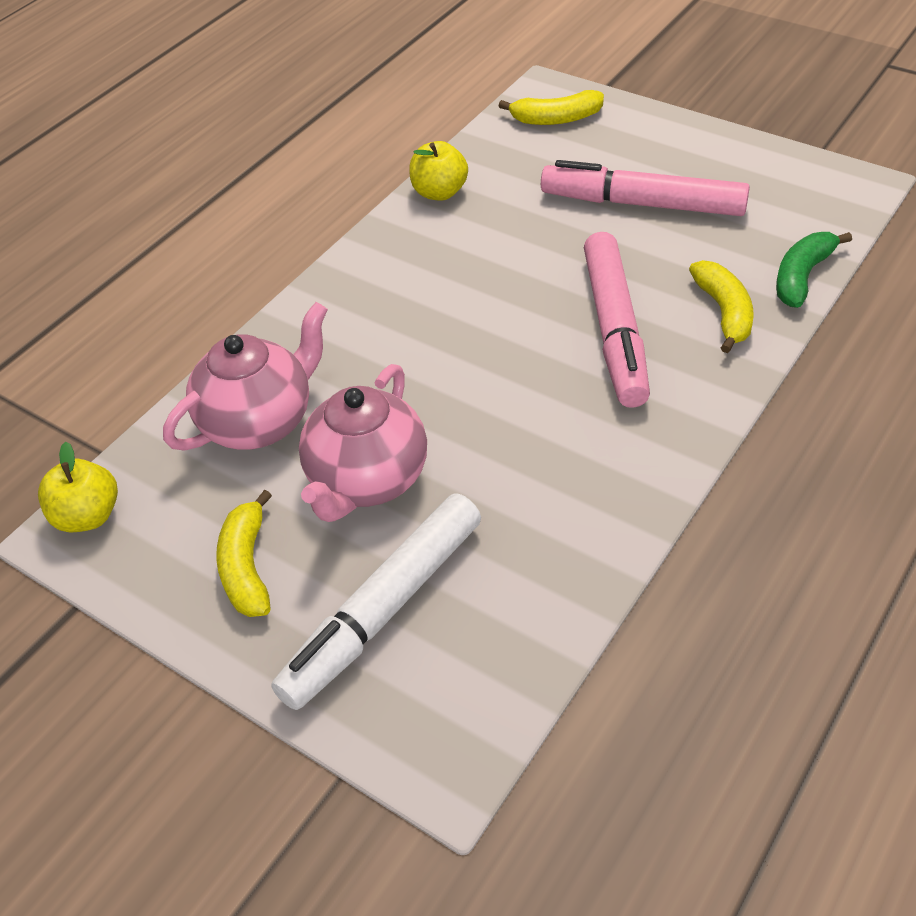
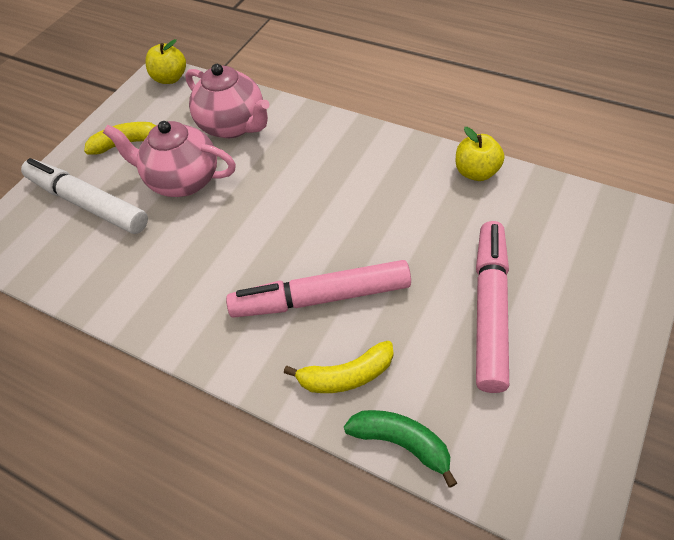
camera: 85 degrees right, 5 degrees up
yellow banana [499,90,604,125] -> none

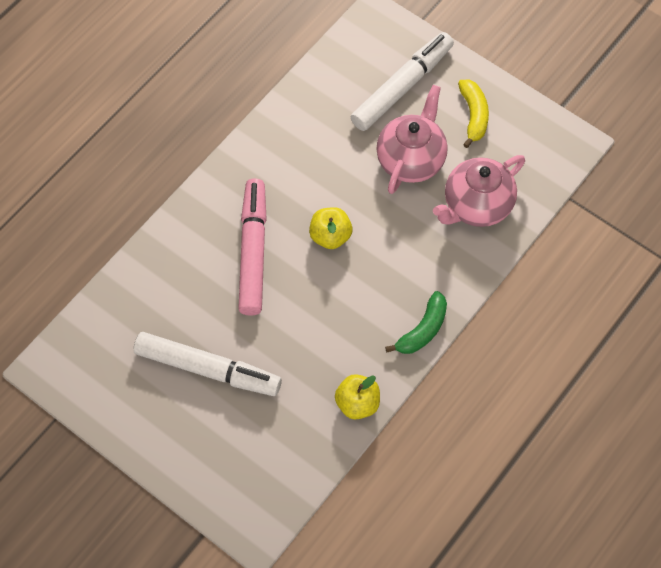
camera: 95 degrees right, 10 degrees up
yellow apple [145,39,186,84] -> yellow apple moved to [309,207,352,249]
yellow banana [284,341,393,393] -> none
green banana [344,410,457,488] -> green banana moved to [385,291,447,354]
pink marker [476,221,509,393] -> white marker [134,332,282,396]

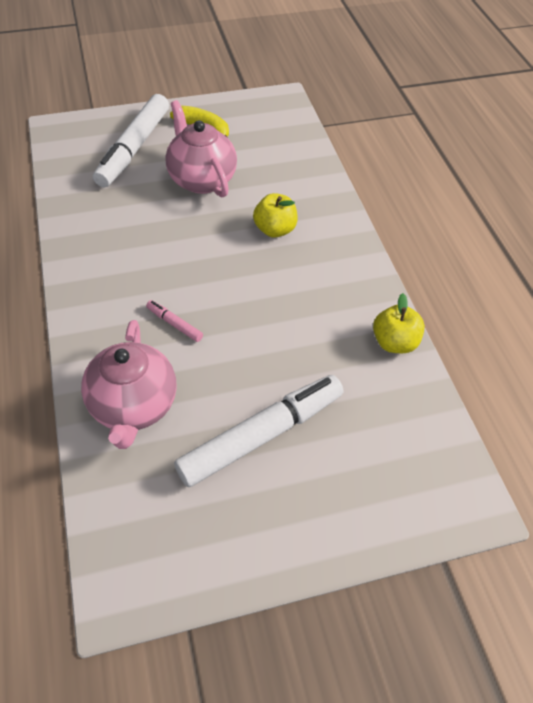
camera: 55 degrees left, 10 degrees down
pink marker [238,178,267,316] -> pink marker [146,300,203,342], size x0.42
yellow apple [309,207,352,249] -> yellow apple moved to [253,193,298,238]
white marker [351,32,454,131] -> white marker turned 150 degrees counterclockwise [93,94,169,187]
green banana [385,291,447,354] -> none
pink teapot [433,155,525,227] -> pink teapot moved to [81,320,177,449]

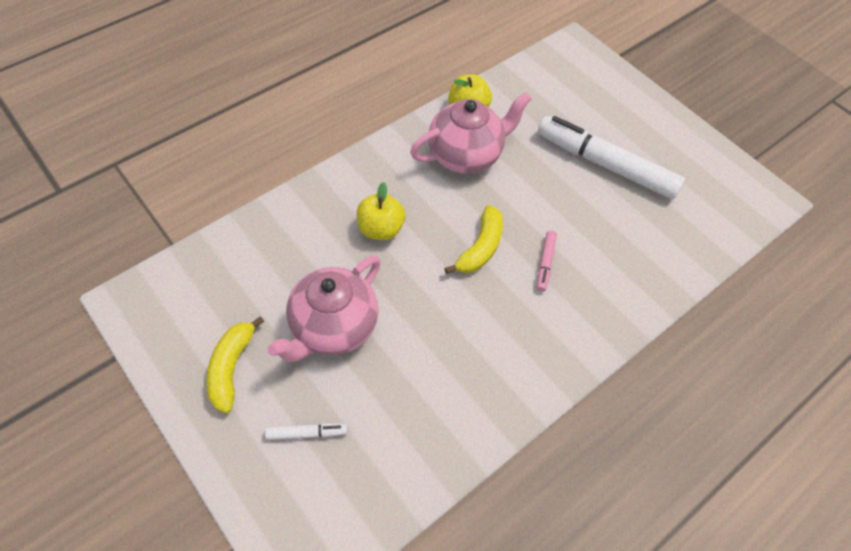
camera: 115 degrees left, 5 degrees up
pink teapot [81,320,177,449] -> pink teapot moved to [410,92,532,174]
white marker [93,94,169,187] -> white marker [265,423,347,440], size x0.42
none -> yellow banana [444,205,503,274]

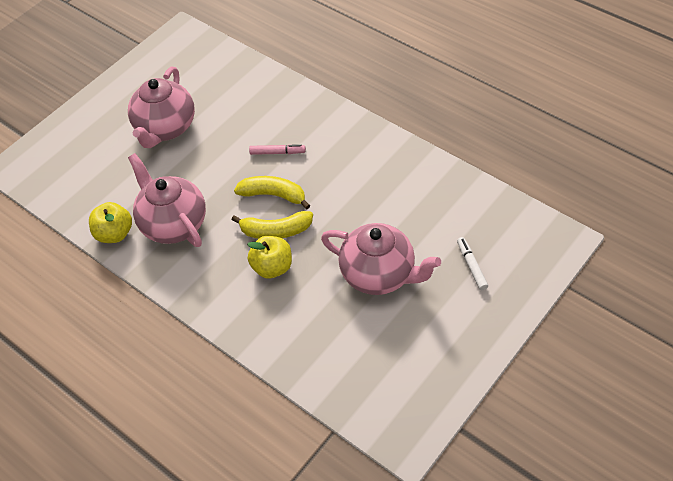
camera: 95 degrees left, 5 degrees down
yellow banana [206,316,264,413] -> yellow banana moved to [232,211,313,239]
white marker [538,116,685,199] -> pink teapot [128,66,195,148]

